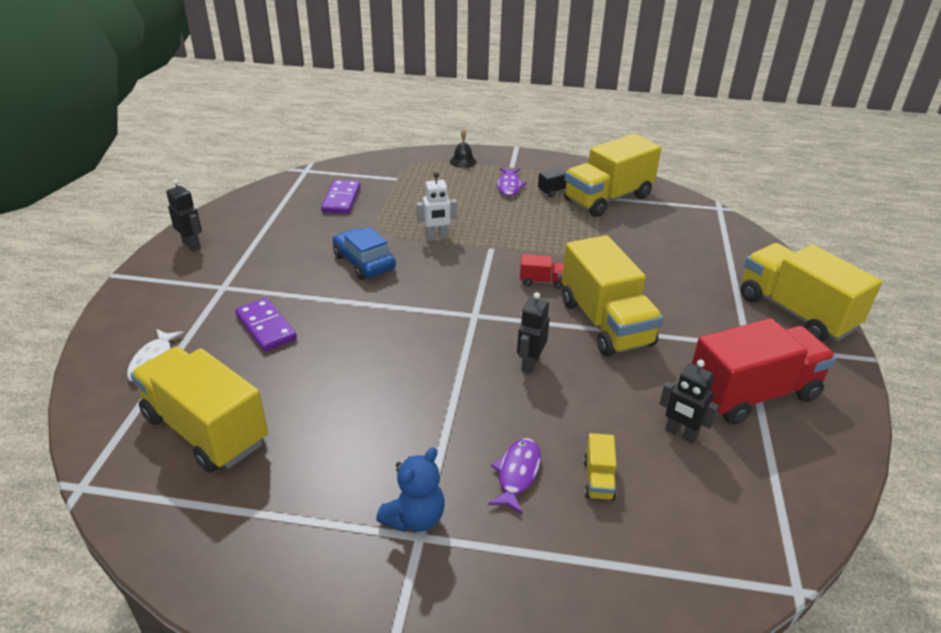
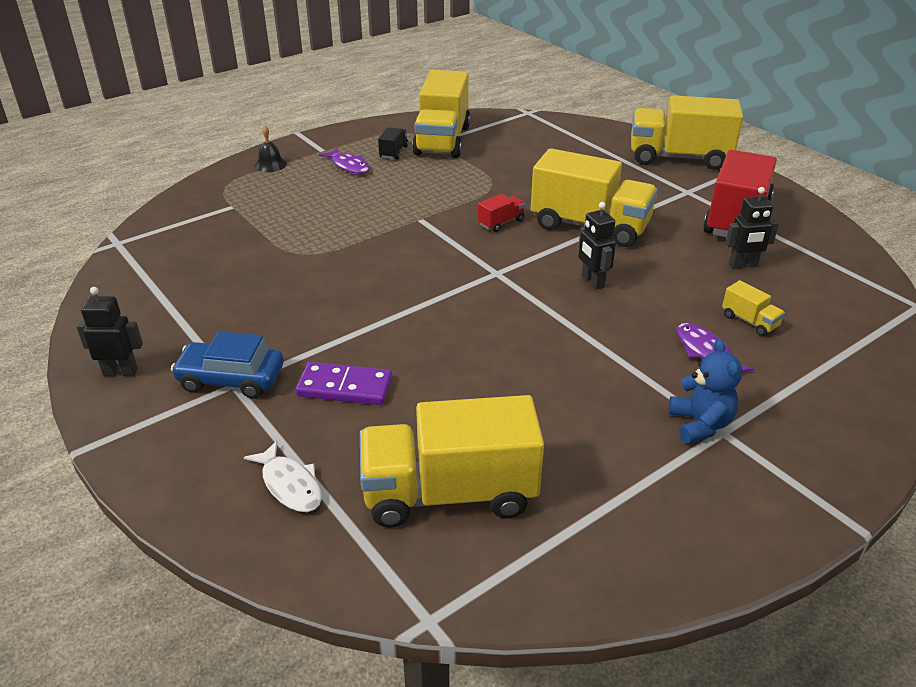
camera: 45 degrees left, 0 degrees up
purple domino [321,180,360,214] -> none
blue car [333,227,396,280] -> blue car moved to [171,331,284,399]
white robot [417,172,457,240] -> none

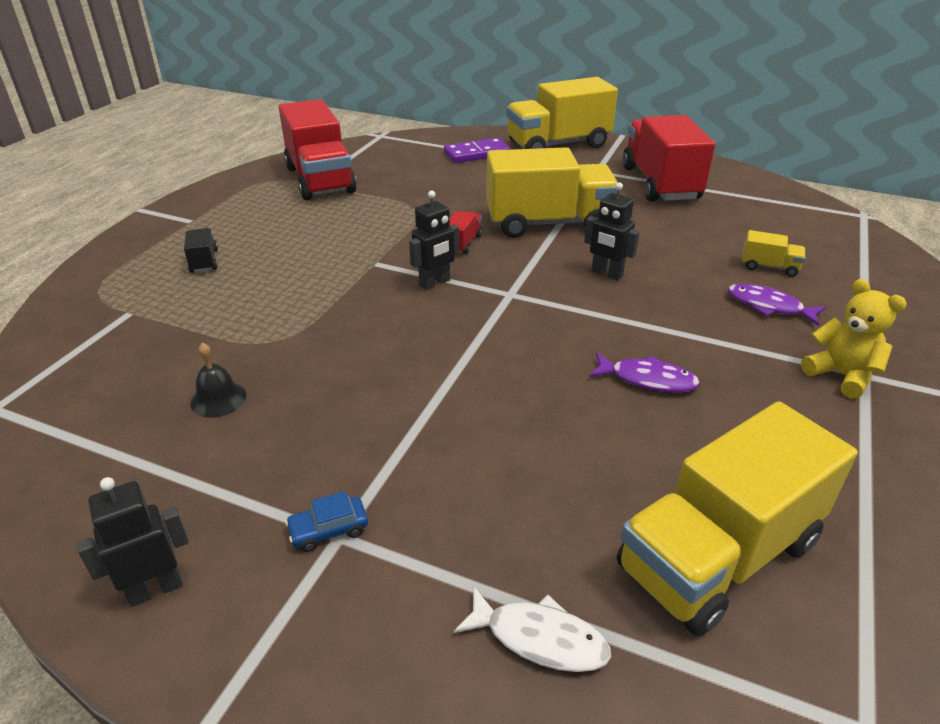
camera: 30 degrees left, 0 degrees up
blue car [171,331,284,399] -> blue car [285,491,368,552], size x0.52
black bell [255,126,287,172] -> black bell moved to [190,343,246,418]
purple domino [296,362,392,405] -> purple domino moved to [444,138,511,163]
purple fish [319,148,370,174] -> purple fish moved to [589,353,700,393]
black truck [378,127,408,160] -> black truck moved to [184,228,218,273]
yellow truck [412,70,471,158] -> red truck [279,99,357,201]
blue teddy bear [669,339,742,444] -> yellow teddy bear [801,279,907,399]
black robot [725,187,779,269] -> black robot moved to [409,191,459,290]

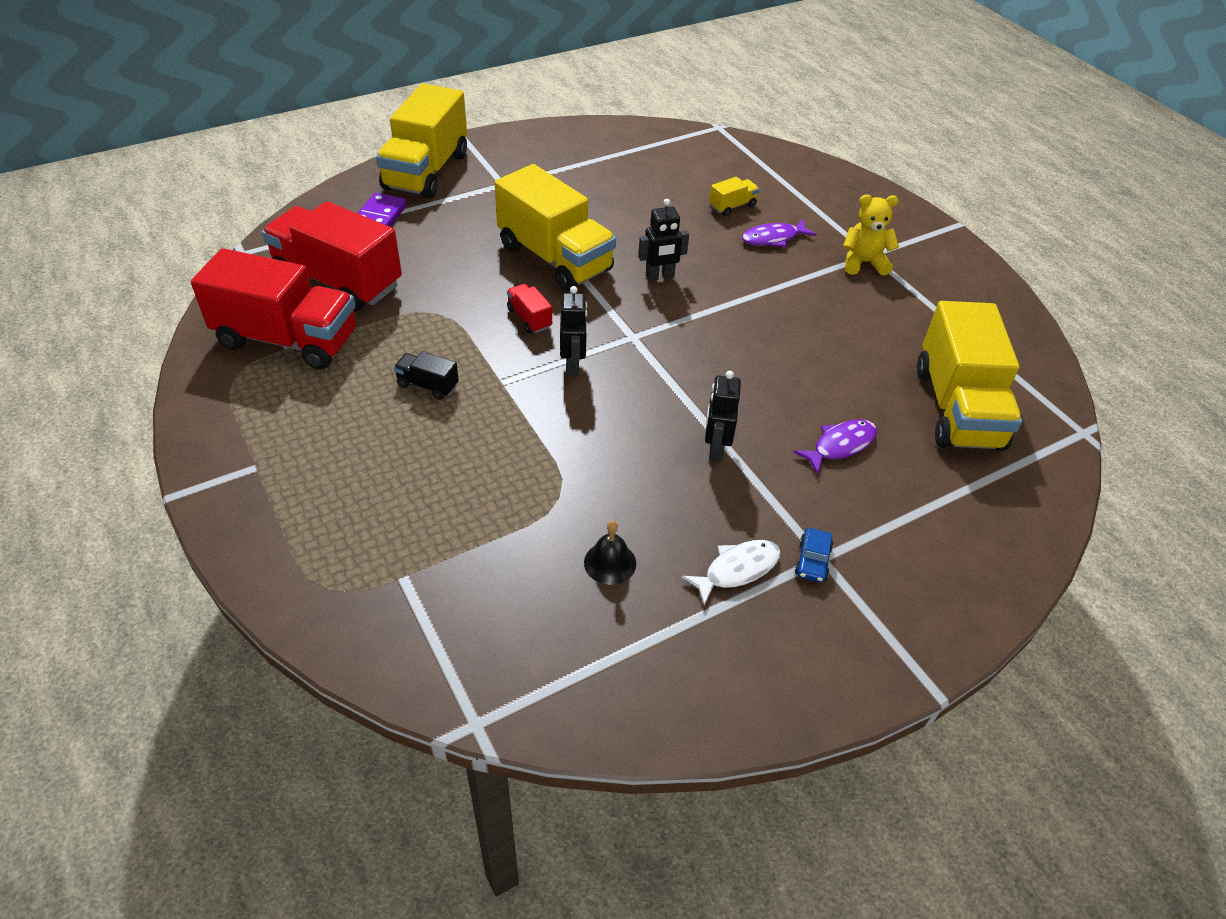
camera: 55 degrees left, 10 degrees up
black robot [77,477,189,607] -> black robot moved to [705,371,741,462]
black truck [184,228,218,273] -> black truck moved to [393,351,459,400]
white fish [453,586,611,672] -> white fish moved to [681,540,781,605]
yellow truck [486,147,618,238] -> yellow truck turned 105 degrees clockwise [495,164,616,291]
purple fish [589,353,700,393] -> purple fish moved to [793,419,877,474]
red truck [623,115,715,202] -> red truck moved to [262,201,402,312]

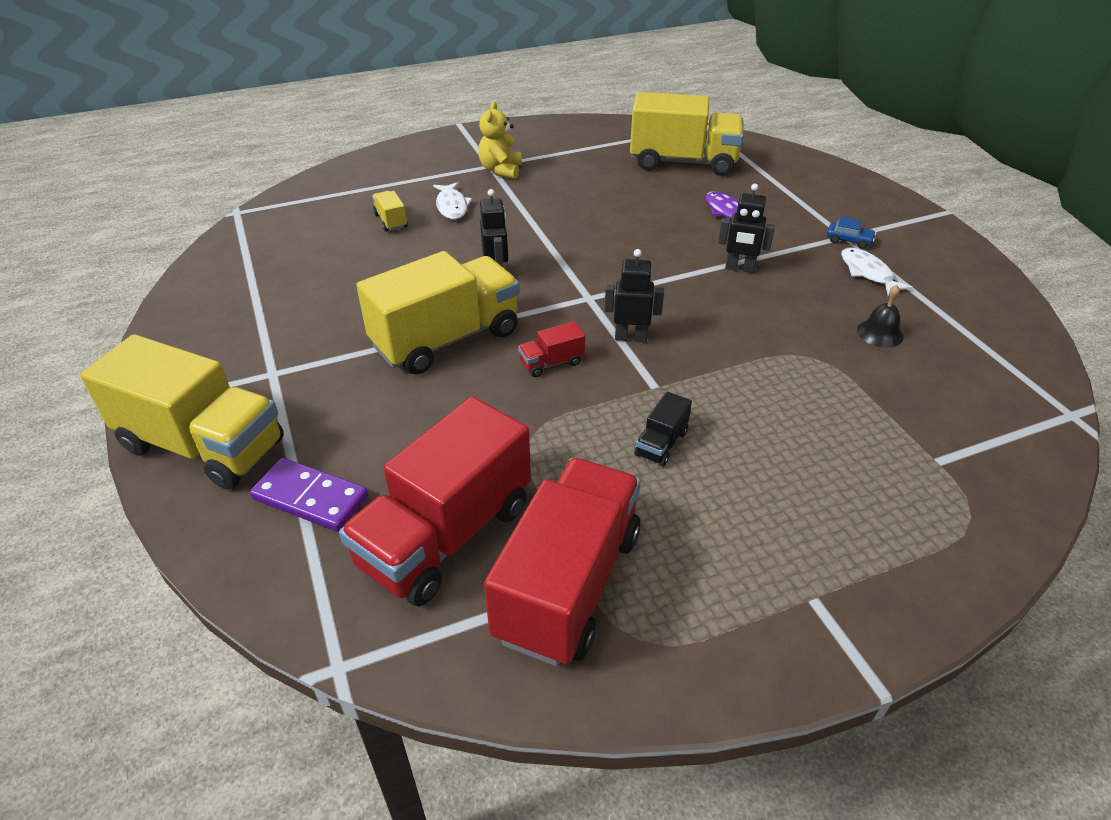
camera: 80 degrees left, 5 degrees down
purple fish [742,220,816,247] -> white fish [433,182,473,219]

